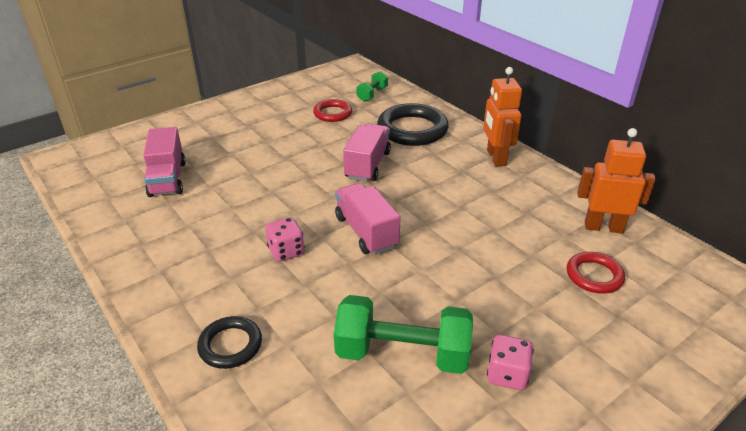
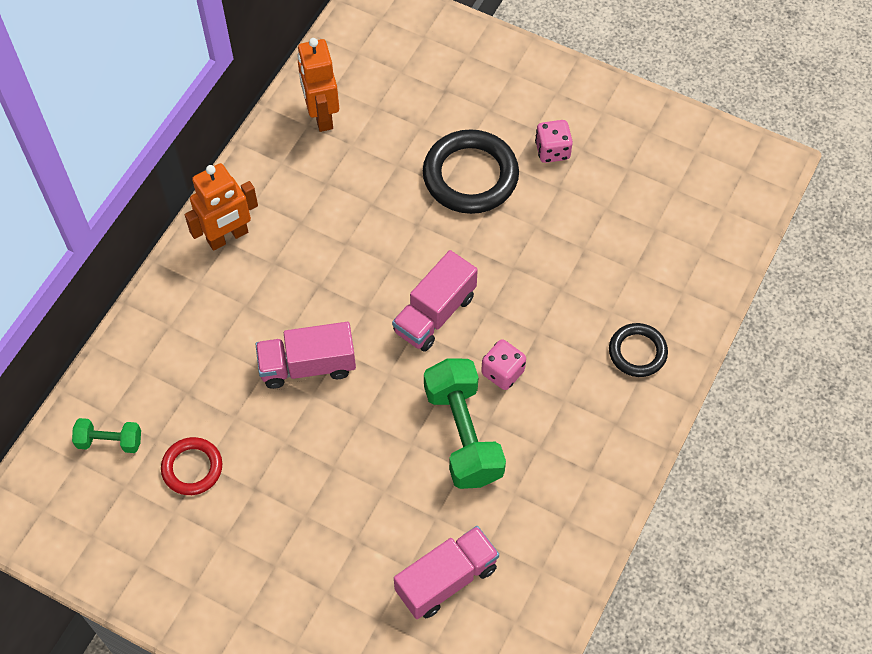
camera: 115 degrees left, 25 degrees up
green dumbbell [334,295,473,374] -> green dumbbell moved to [424,359,506,489]
black ring [377,103,449,146] -> black ring moved to [423,129,519,214]
red ring [567,252,625,294] -> none

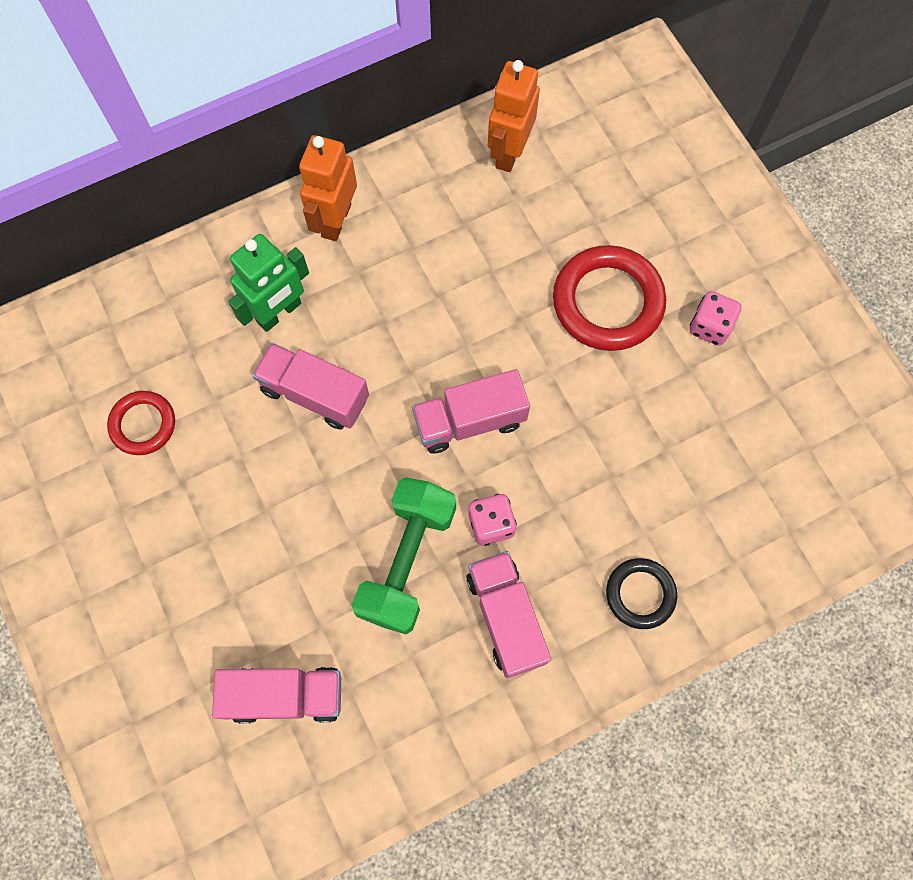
camera: 35 degrees right, 10 degrees up
green dumbbell [72,418,141,453] -> none
orange robot [185,163,258,251] -> orange robot turned 105 degrees clockwise [299,135,357,241]
black ring [423,129,519,214] -> red ring [553,245,666,351]
none -> green robot [228,234,309,332]
none -> pink truck [466,551,551,678]

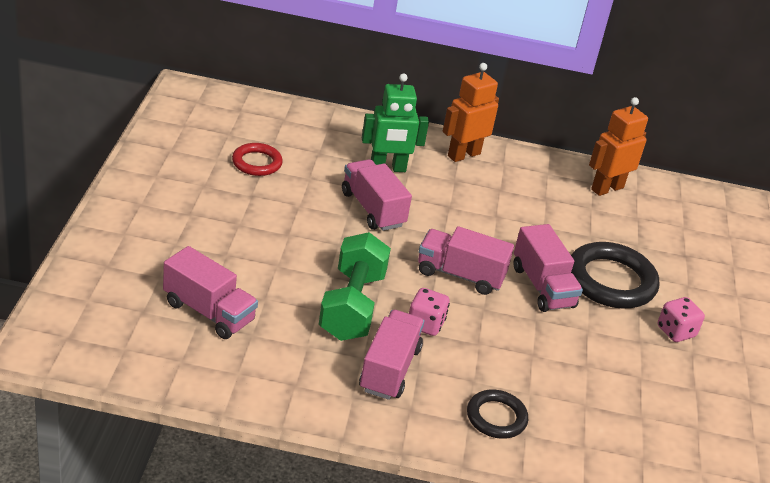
camera: 30 degrees right, 35 degrees down
green dumbbell [352,477,456,634] -> green dumbbell turned 45 degrees counterclockwise [319,232,391,341]
red ring [553,245,666,351] -> black ring [571,242,659,309]
none -> pink truck [513,224,583,312]

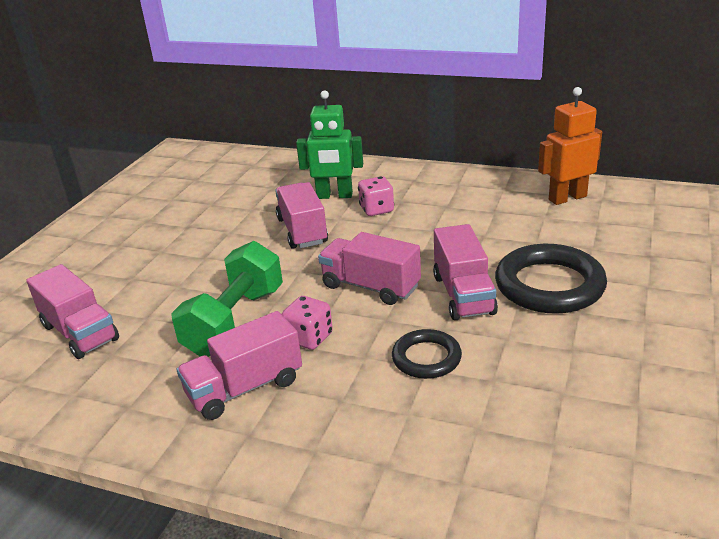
camera: 20 degrees right, 5 degrees down
red ring [232,143,283,176] -> none
pink truck [359,310,424,400] -> pink truck turned 150 degrees counterclockwise [177,311,302,420]
orange robot [443,63,499,162] -> none
black ring [467,390,528,439] -> black ring moved to [392,329,462,379]
pink dice [658,297,705,342] -> pink dice moved to [358,176,394,216]

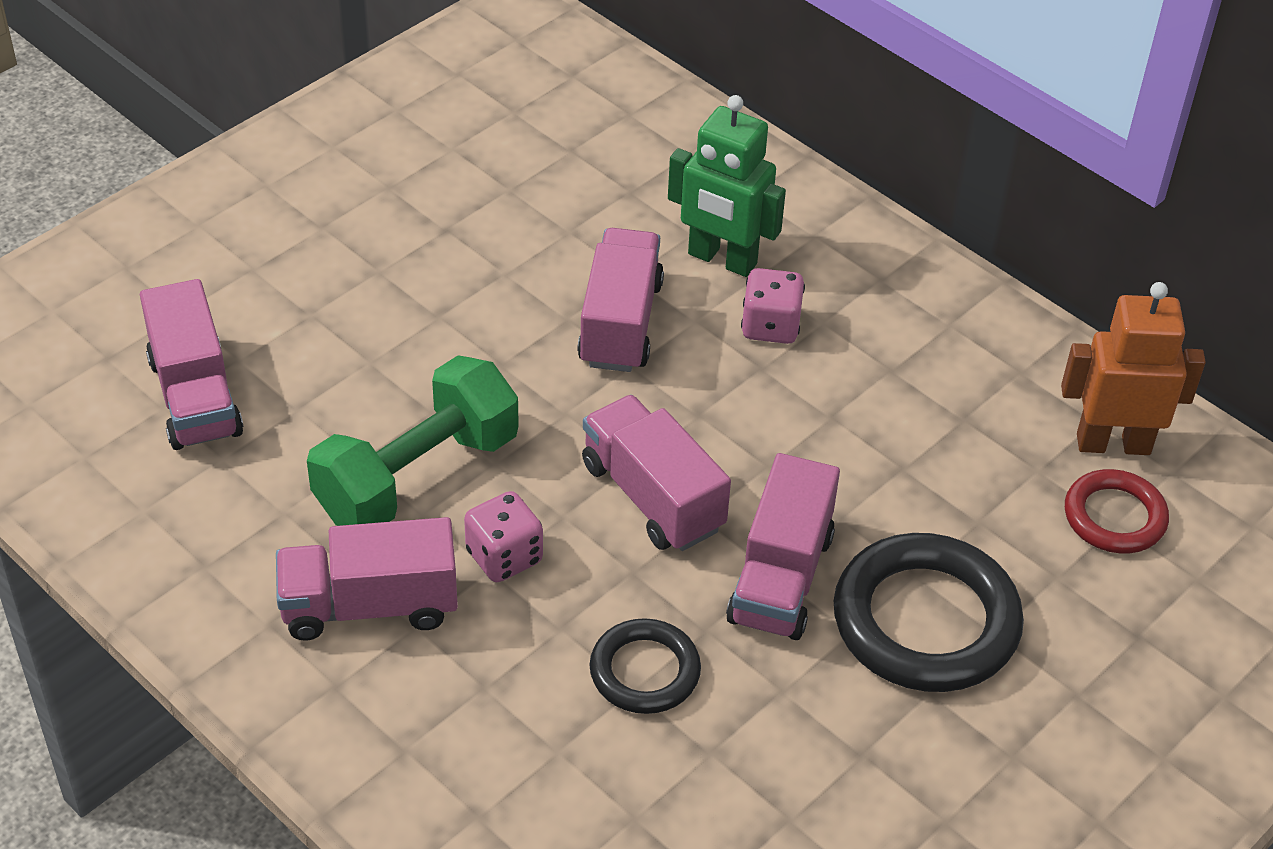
camera: 20 degrees right, 15 degrees up
none -> red ring [1065,469,1169,554]

